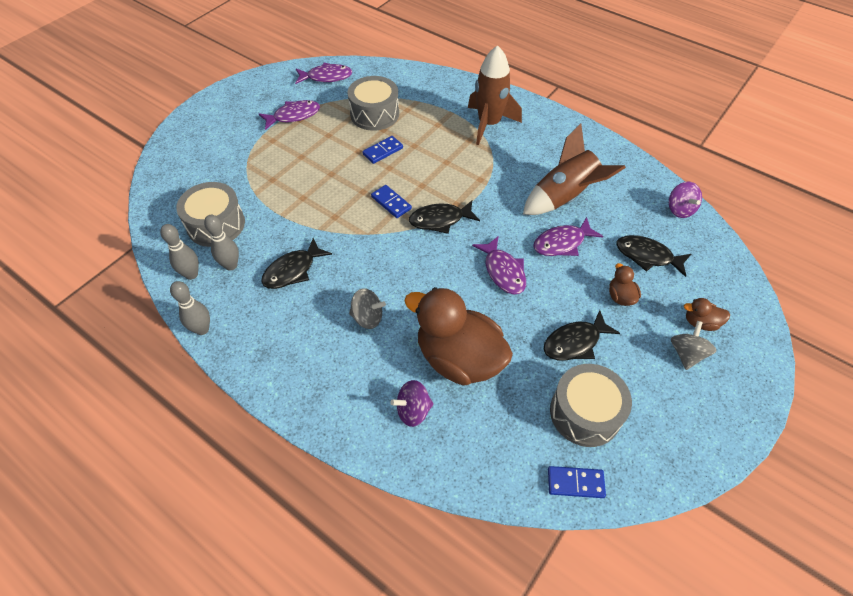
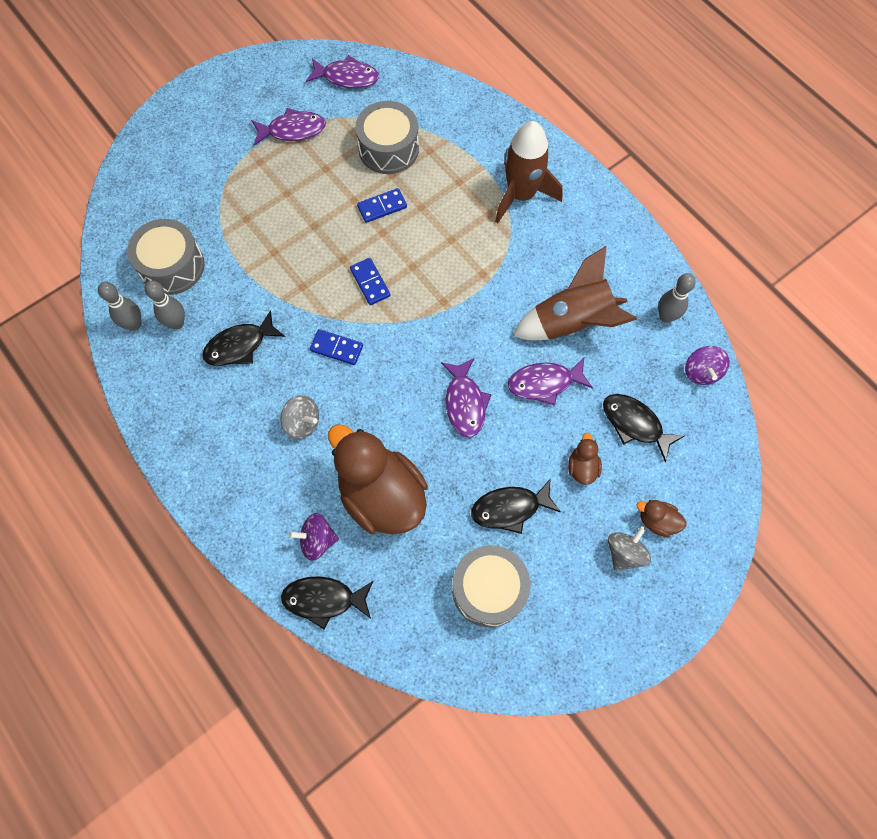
camera: 15 degrees right, 15 degrees up
grey bowling pin [170,281,210,335] -> grey bowling pin moved to [658,273,696,323]
black fish [409,200,480,234] -> black fish moved to [281,576,373,629]
blue domino [548,466,606,498] -> blue domino moved to [310,329,363,365]

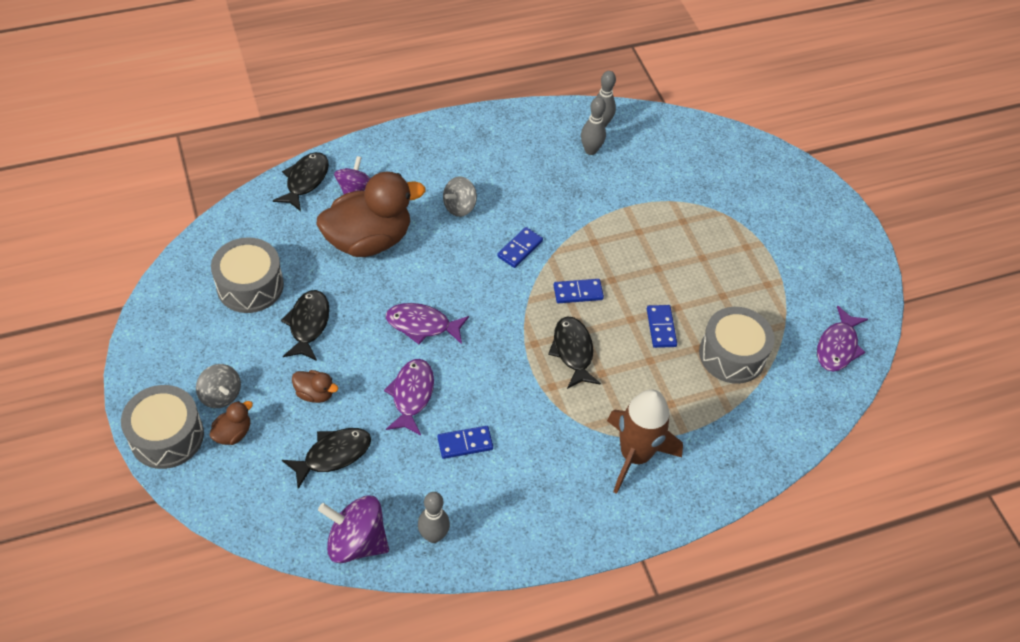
camera: 105 degrees right, 15 degrees down
grey drum [127,219,205,295] -> grey drum moved to [121,385,204,469]
black fish [202,310,285,366] -> black fish moved to [548,317,601,389]
purple fish [251,108,326,146] -> none
brown rocket [513,246,637,340] -> blue domino [437,426,493,459]
purple spinning top [685,346,730,385] -> purple spinning top [318,495,389,563], size x1.53

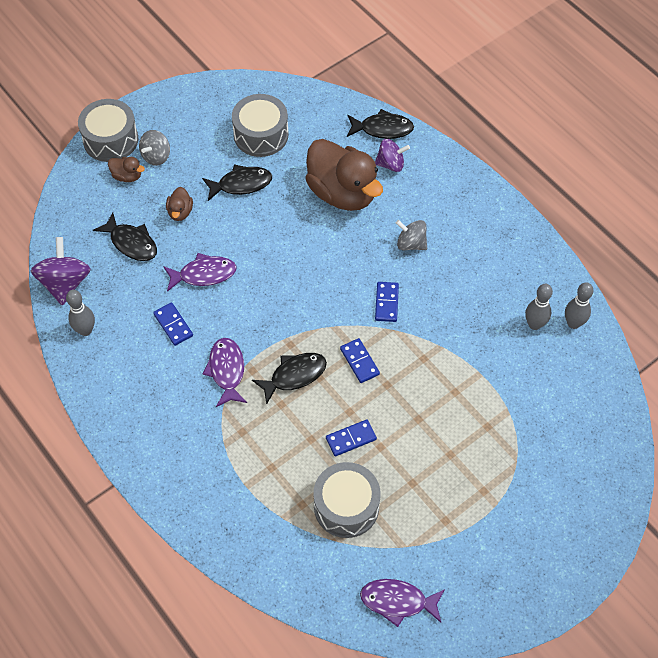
camera: 75 degrees right, 5 degrees up
purple fish [386,303,469,344] -> purple fish moved to [203,338,247,407]
blue domino [497,227,543,268] -> blue domino turned 75 degrees clockwise [375,282,399,322]
brown rocket [607,389,683,494] -> none

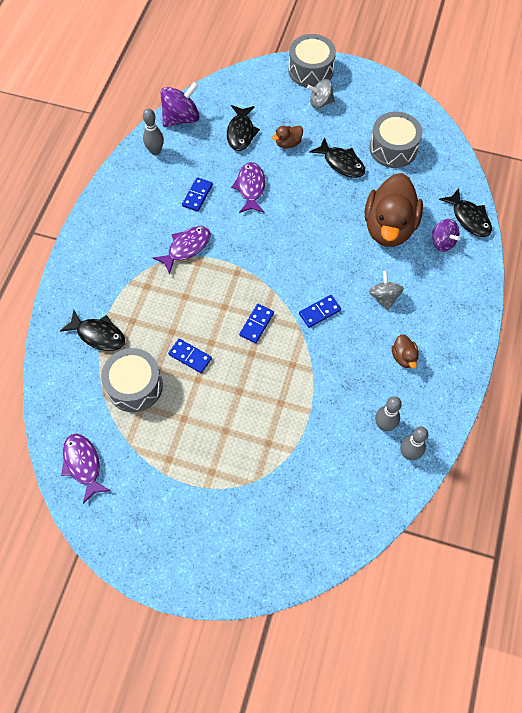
camera: 55 degrees right, 5 degrees up
brown duck [108,157,145,182] -> brown duck moved to [392,334,419,368]
purple fish [163,253,237,292] -> purple fish turned 135 degrees counterclockwise [231,162,265,213]
black fish [252,353,327,405] -> black fish moved to [60,310,125,351]

